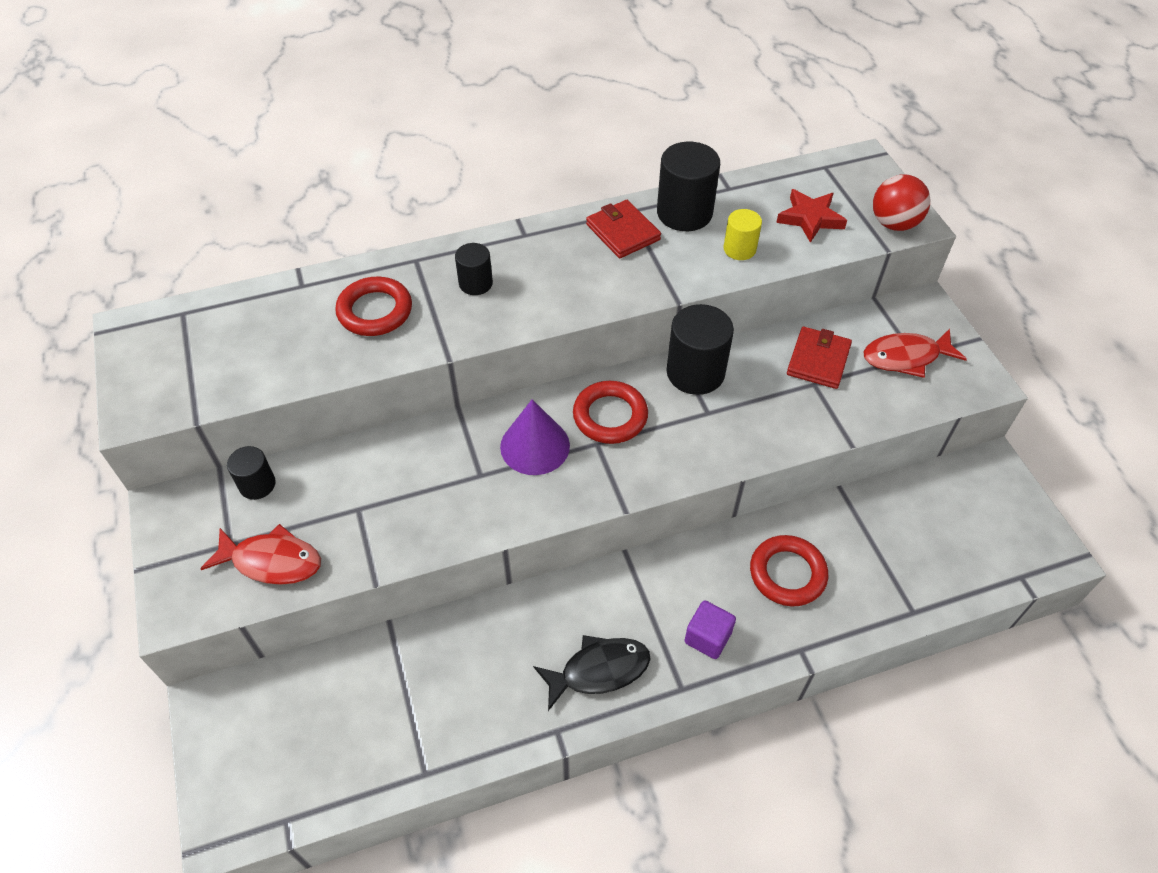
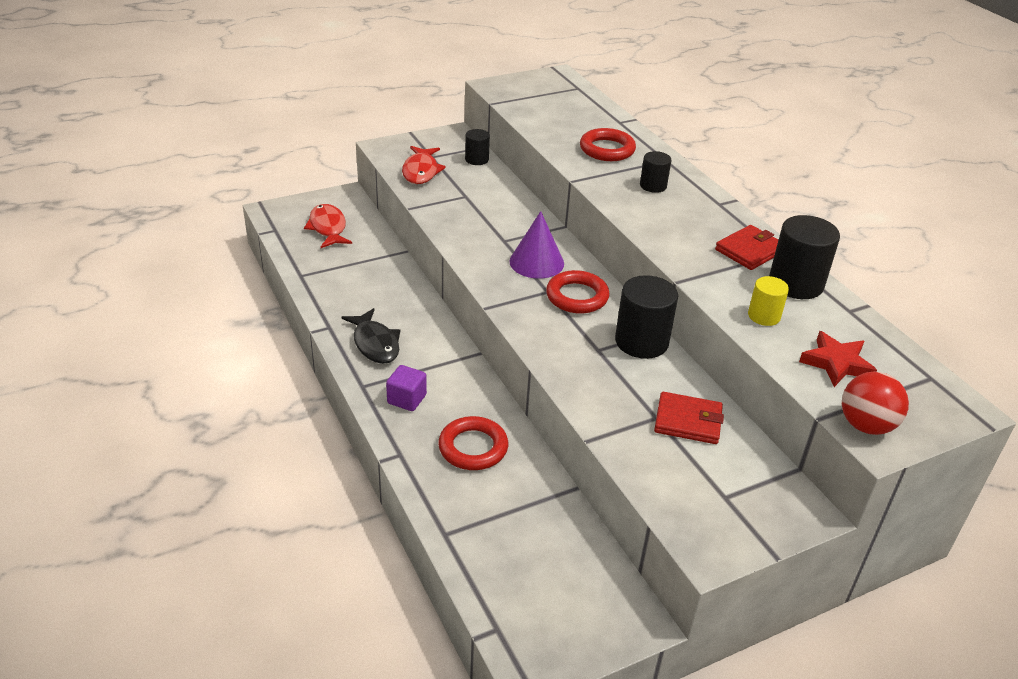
camera: 80 degrees right, 15 degrees down
red fish [863,329,967,378] -> red fish moved to [304,204,352,248]

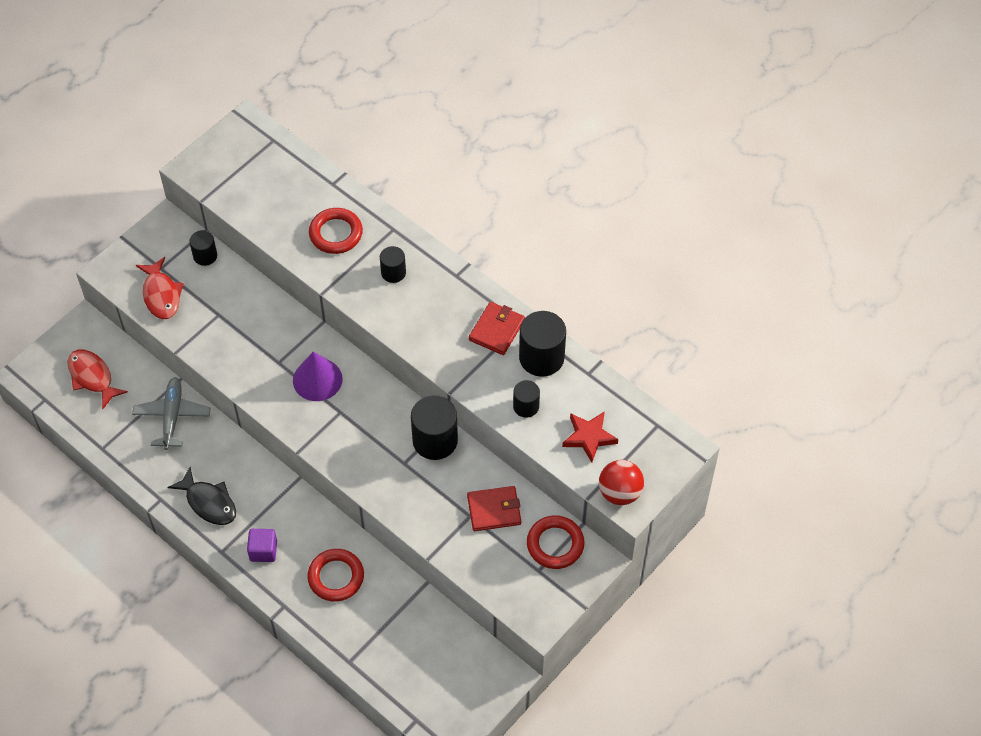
camera: 20 degrees left, 20 degrees up
red ring [546,270,610,313] -> red ring moved to [527,515,585,569]
yellow cylinder [748,276,789,326] -> black cylinder [513,380,540,418]
none -> grey plane [132,377,211,450]

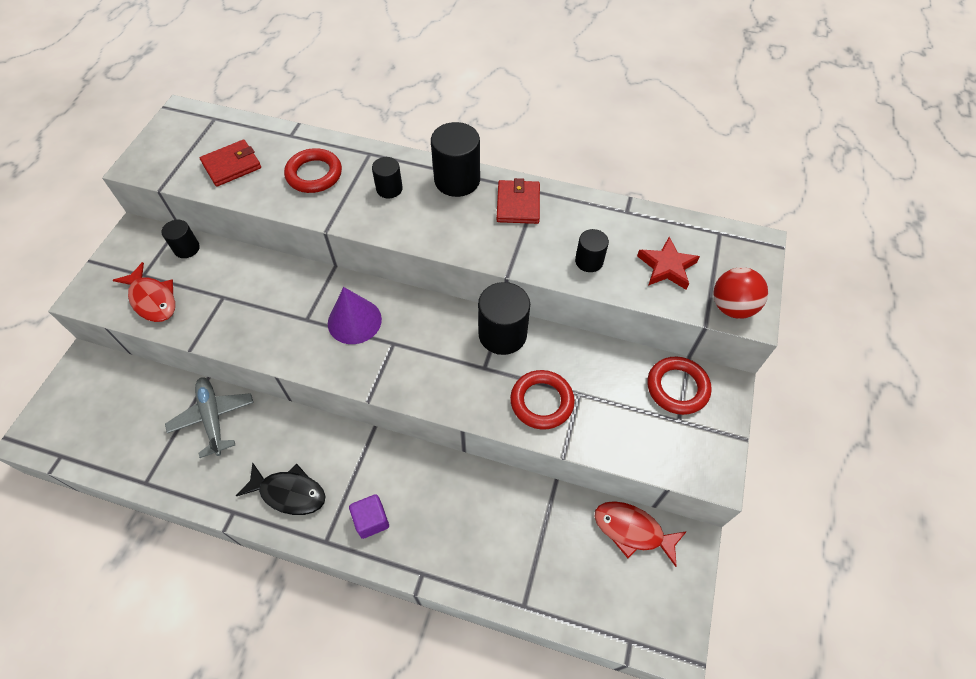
camera: 25 degrees left, 0 degrees up
red fish [67,350,128,409] -> red fish moved to [594,501,687,567]
red ring [307,549,364,602] -> red ring moved to [510,370,575,430]
red wallet [467,486,521,531] -> red wallet moved to [200,139,261,187]
black cylinder [519,311,566,377] -> black cylinder moved to [431,122,480,197]

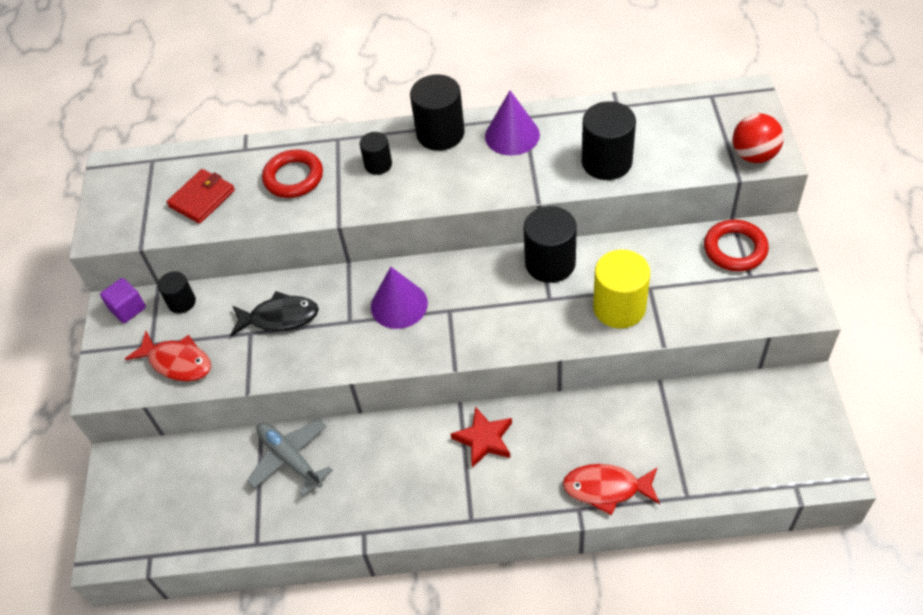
camera: 15 degrees left, 5 degrees down
black fish [236,462,326,515] -> black fish moved to [231,291,319,336]
purple cube [349,494,389,539] -> purple cube moved to [100,278,146,323]
red wallet [497,178,540,224] -> purple cone [485,91,540,156]
red ring [510,370,575,430] -> yellow cylinder [593,250,650,328]
black cylinder [575,229,609,272] -> black cylinder [582,101,636,180], size x1.76
red fish [594,501,687,567] -> red fish moved to [563,464,660,515]
red star [637,237,700,290] -> red star moved to [451,407,512,468]

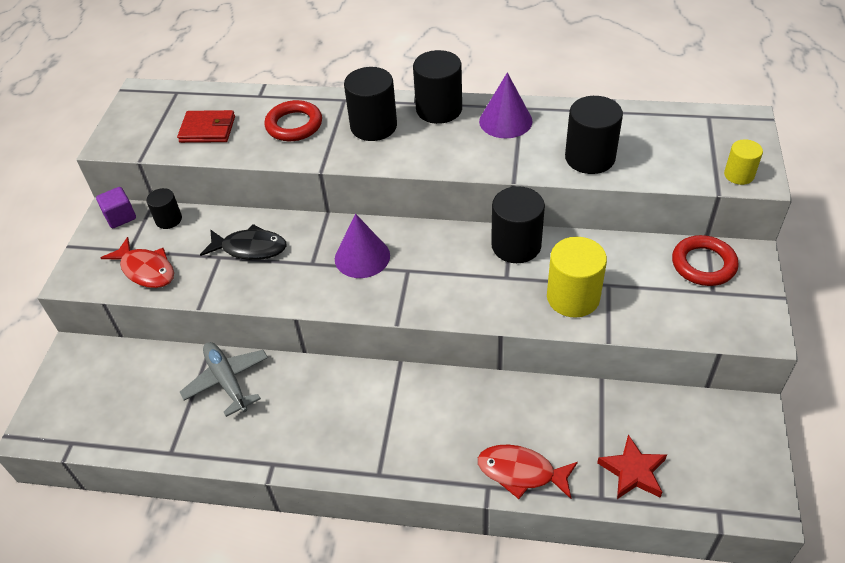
camera: 10 degrees right, 5 degrees down
red wallet [167,169,235,224] -> red wallet turned 45 degrees clockwise [177,110,235,143]
black cylinder [360,132,392,175] -> black cylinder [344,67,397,141], size x1.76
red star [451,407,512,468] -> red star moved to [597,435,667,499]
red ball [733,113,784,163] -> yellow cylinder [724,140,763,185]

